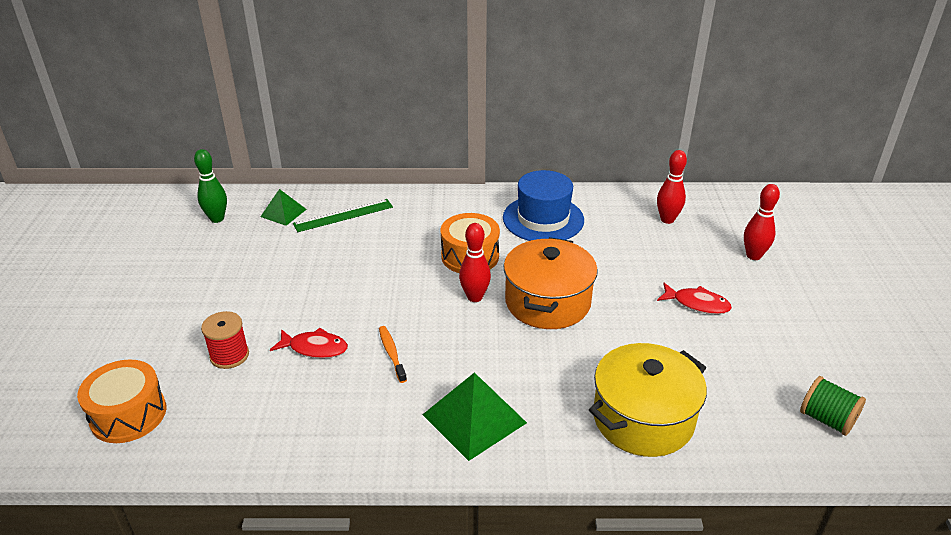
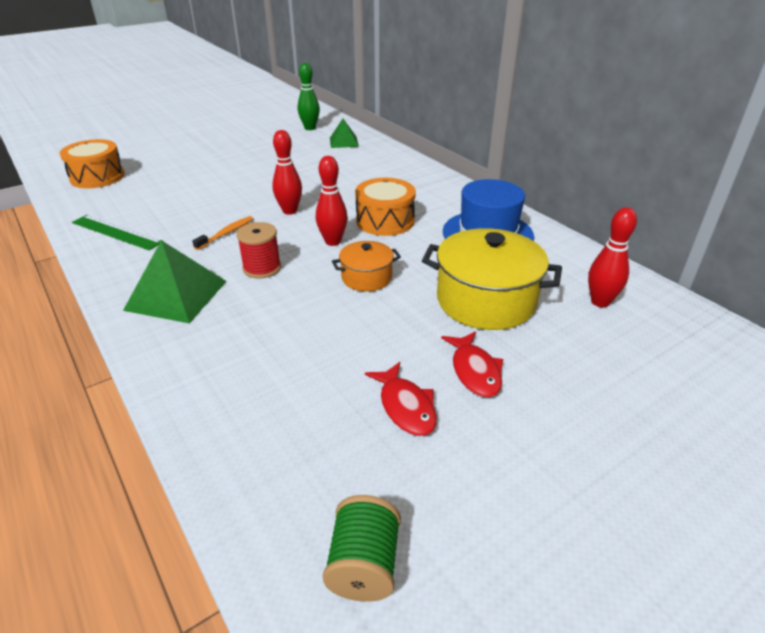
camera: 55 degrees right, 0 degrees up
red spool [201,311,249,369] -> red spool moved to [237,222,281,278]
red fish [270,328,348,358] -> red fish moved to [365,362,437,436]
green ruler [293,199,393,232] -> green ruler moved to [72,215,164,250]
orange pot [504,237,598,329] -> orange pot [332,241,401,292], size x0.54
yellow pot [589,343,707,457] -> yellow pot moved to [422,228,562,330]
red bowling pin [744,184,780,260] -> red bowling pin moved to [272,130,302,215]

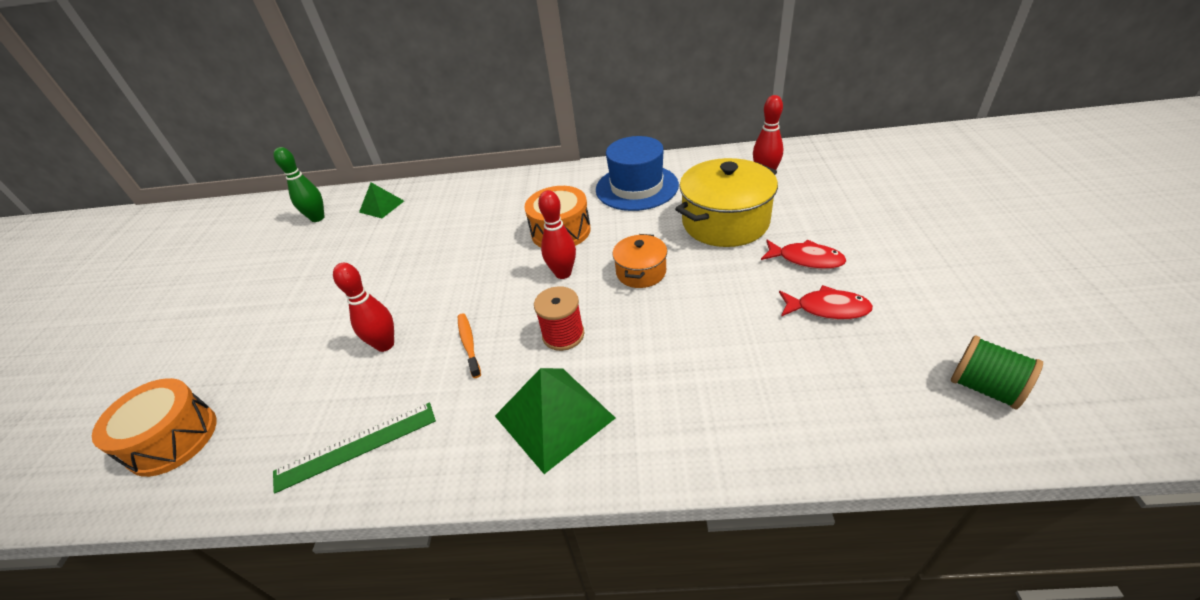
camera: 50 degrees left, 5 degrees up
red bowling pin [272,130,302,215] -> red bowling pin moved to [333,263,394,352]

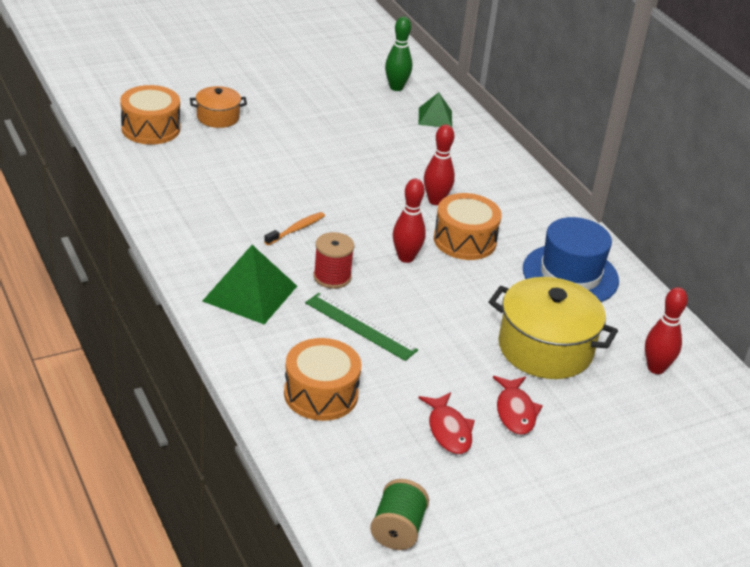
camera: 55 degrees right, 5 degrees down
green ruler [273,402,436,494] -> green ruler moved to [305,293,418,361]
red bowling pin [333,263,394,352] -> red bowling pin moved to [424,124,455,205]
orange pot [612,234,667,288] -> orange pot moved to [190,86,247,128]
none -> orange drum [284,338,361,421]

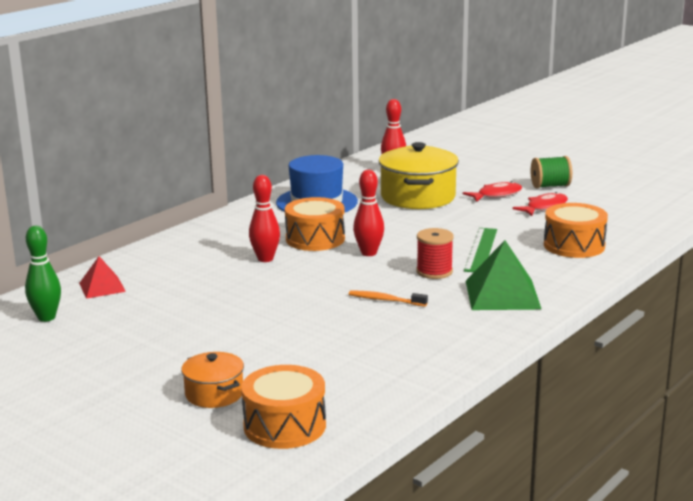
camera: 110 degrees left, 15 degrees down
green spool [370,479,429,550] -> green spool moved to [531,156,572,188]
green pyramid [419,92,452,127] -> red pyramid [79,256,126,299]

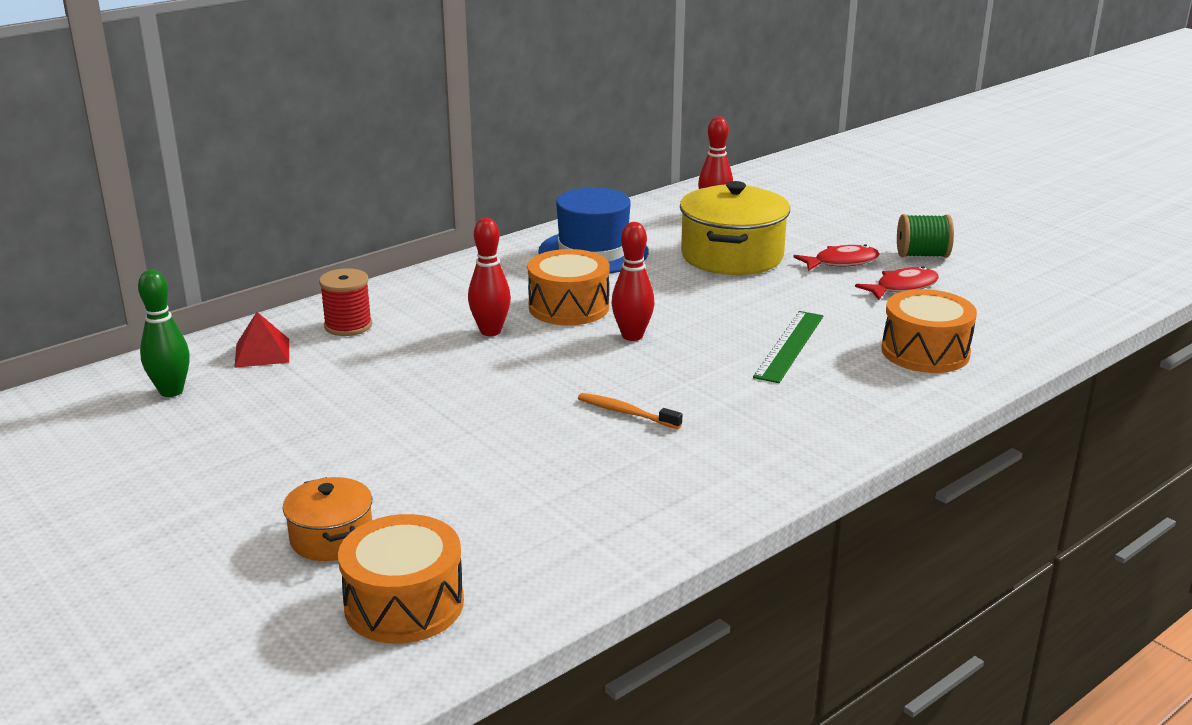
camera: 10 degrees right, 5 degrees up
red spool [416,228,454,279] -> red spool moved to [319,268,372,336]
green pyramid [466,240,542,310] -> none

